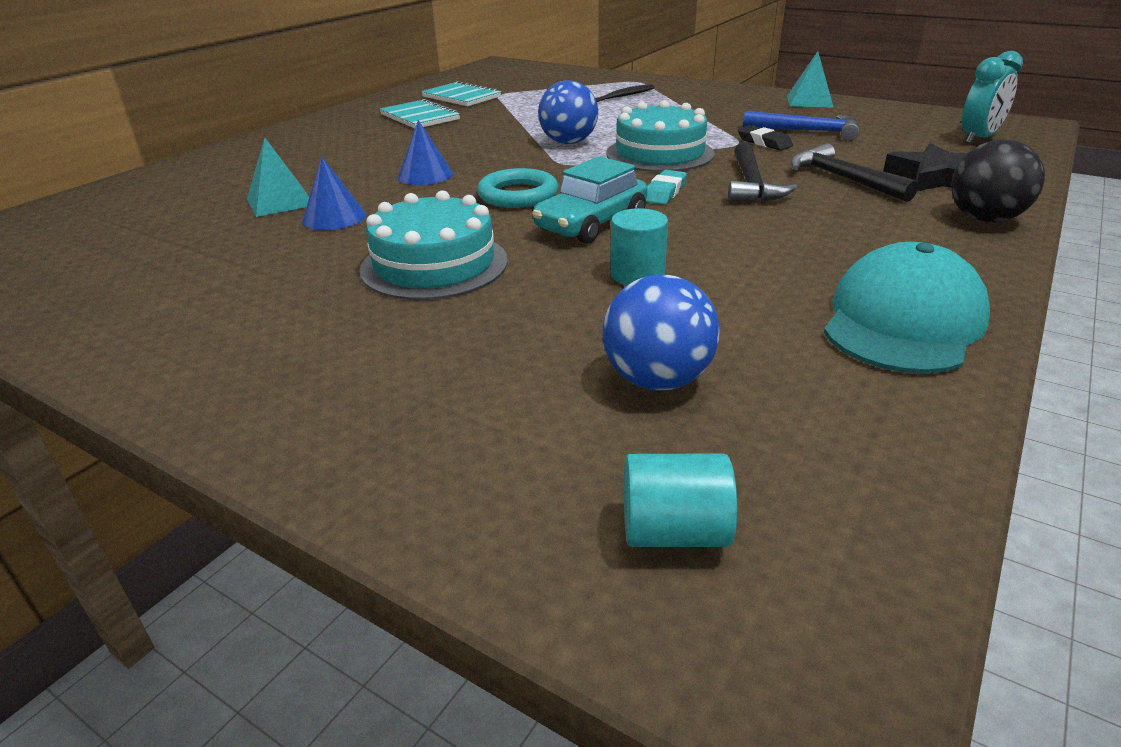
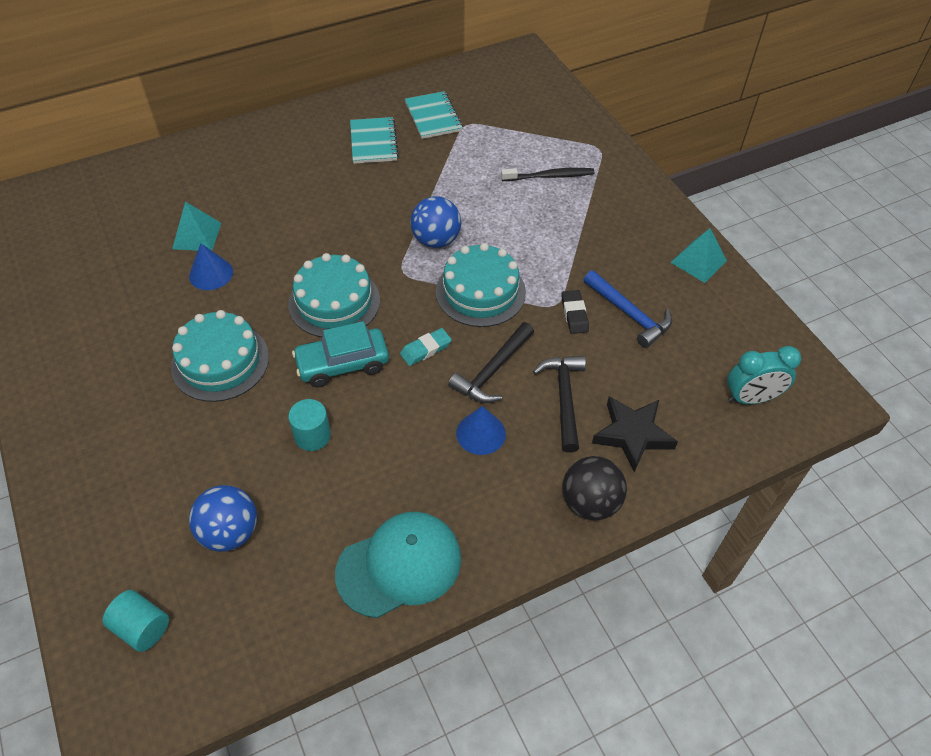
camera: 30 degrees right, 20 degrees up
blue cone [398,120,453,185] -> blue cone moved to [456,406,506,455]
turquoise ring [477,168,558,208] -> turquoise cake [288,253,380,337]

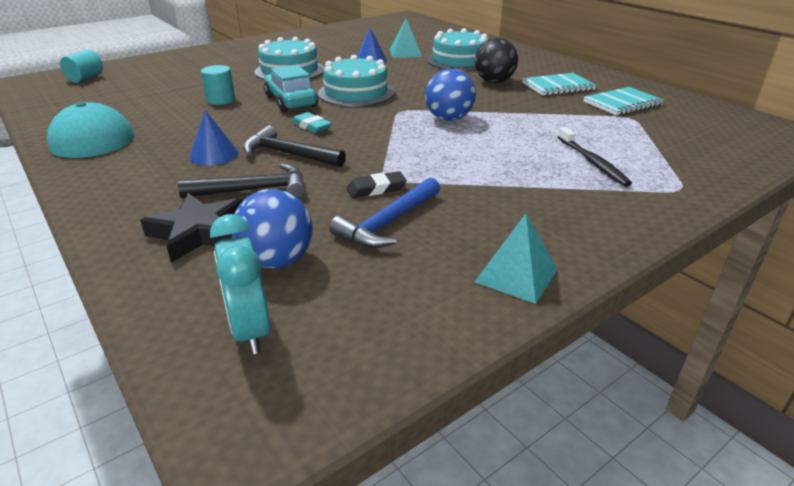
camera: 80 degrees right, 20 degrees down
blue ball [189,485,257,552] -> blue ball moved to [232,189,313,268]
turquoise cake [436,243,526,327] -> turquoise cake moved to [427,28,488,71]
black ball [562,456,627,521] -> black ball moved to [475,38,518,83]

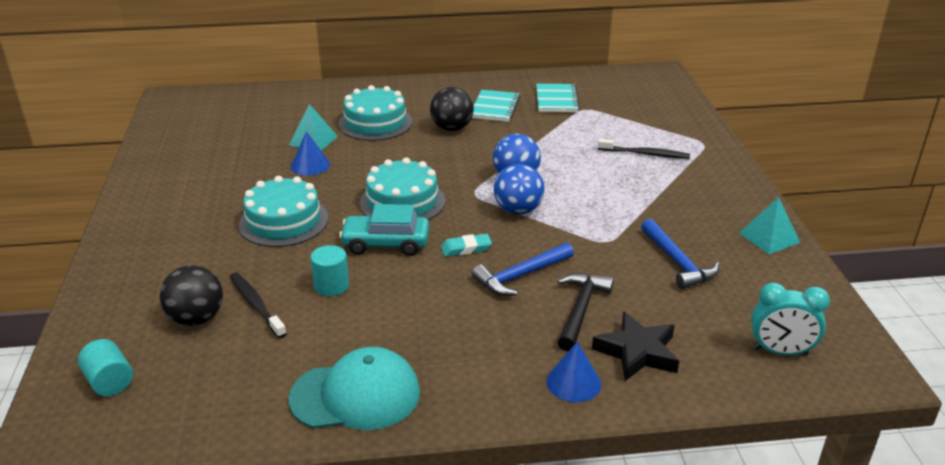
camera: 60 degrees left, 0 degrees up
blue cone [190,110,238,166] -> blue cone moved to [546,342,601,402]
blue ball [232,189,313,268] -> blue ball moved to [494,164,544,215]
black hammer [243,125,346,167] -> blue hammer [472,243,574,296]
black eraser [346,171,407,198] -> none
none -> black ball [160,265,223,326]
none -> black toothbrush [230,273,286,338]

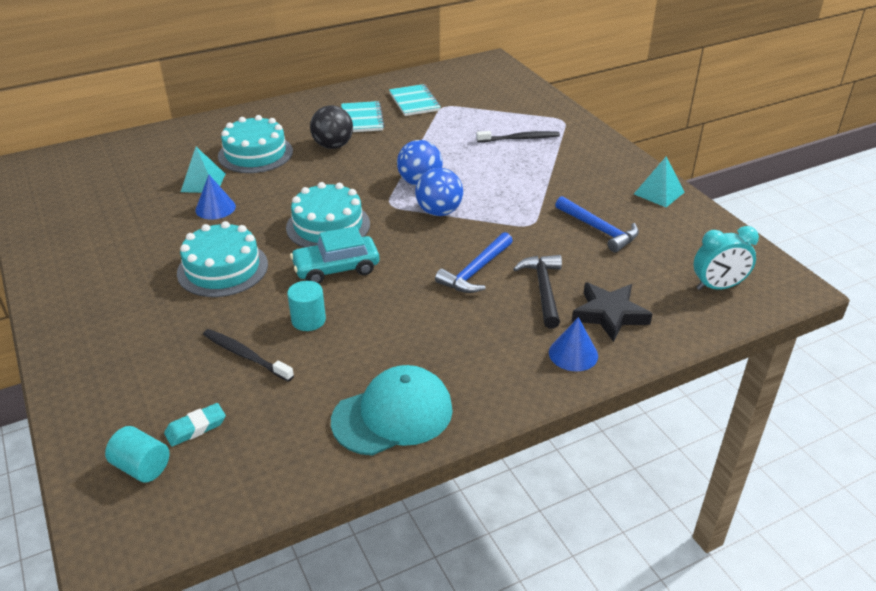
camera: 20 degrees left, 5 degrees up
black ball [160,265,223,326] -> none
turquoise eraser [441,234,492,257] -> turquoise eraser moved to [164,403,226,447]

